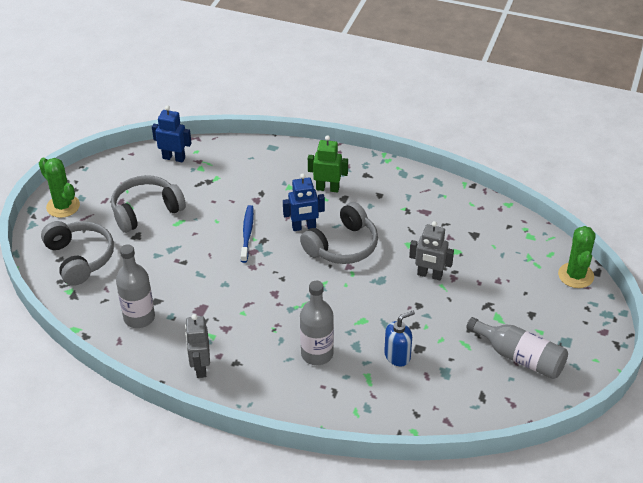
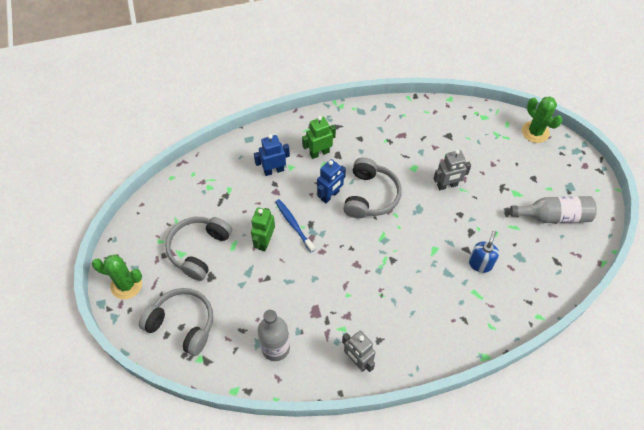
camera: 35 degrees left, 15 degrees up
blue robot [152,105,192,162] -> blue robot moved to [254,134,290,176]
grey bottle [300,281,334,365] -> none
none -> green robot [251,207,275,251]

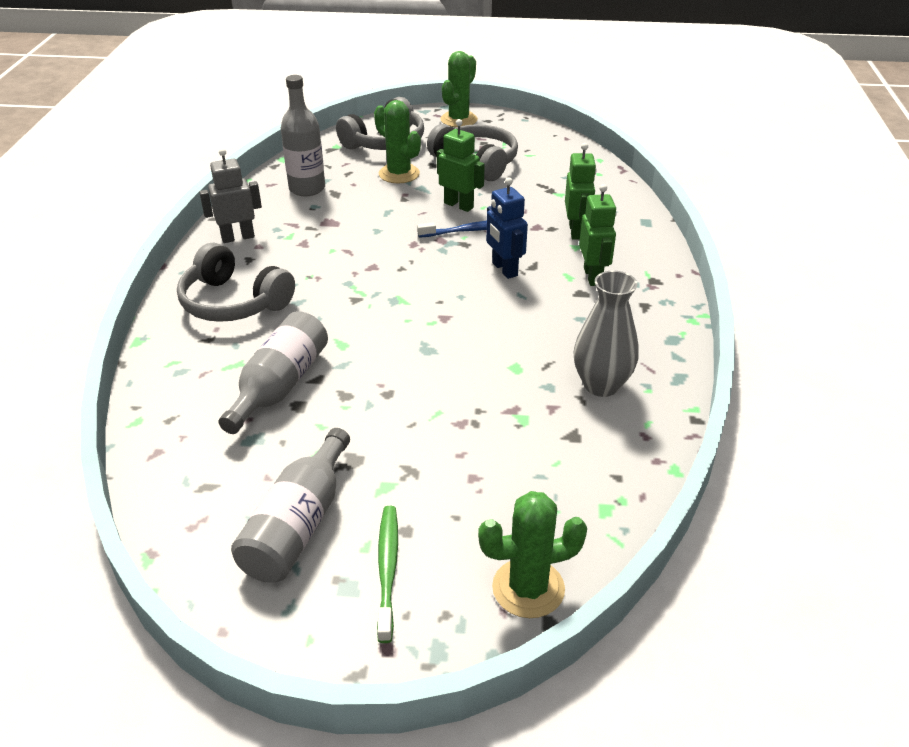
camera: 110 degrees right, 20 degrees down
blue robot [254,134,290,176] -> green robot [565,143,597,240]
grey headphones [343,158,402,218] -> grey headphones moved to [177,243,295,322]
grey robot [433,150,471,190] -> none
blue soap dispenser [469,231,499,273] -> grey bottle [219,311,328,434]
none -> green cactus [374,100,421,184]
none -> green toothbrush [377,506,398,643]
none -> grey vase [574,271,639,397]

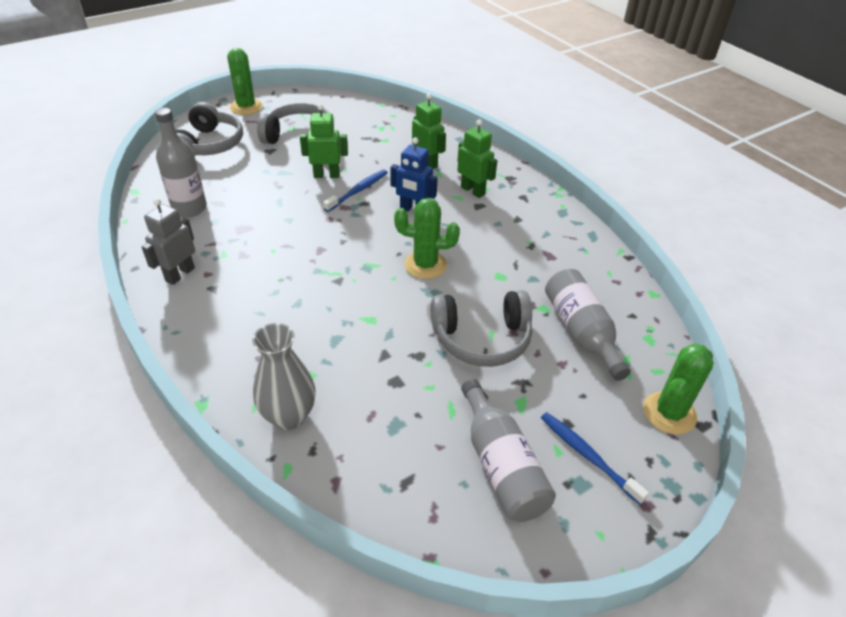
camera: 40 degrees left, 5 degrees up
grey headphones [177,243,295,322] -> grey headphones moved to [431,290,532,367]
grey bottle [219,311,328,434] -> grey bottle moved to [545,269,631,381]
green cactus [374,100,421,184] -> green cactus moved to [394,198,460,279]
green toothbrush [377,506,398,643] -> blue toothbrush [541,412,649,505]
grey vase [574,271,639,397] -> grey vase moved to [252,323,316,430]

